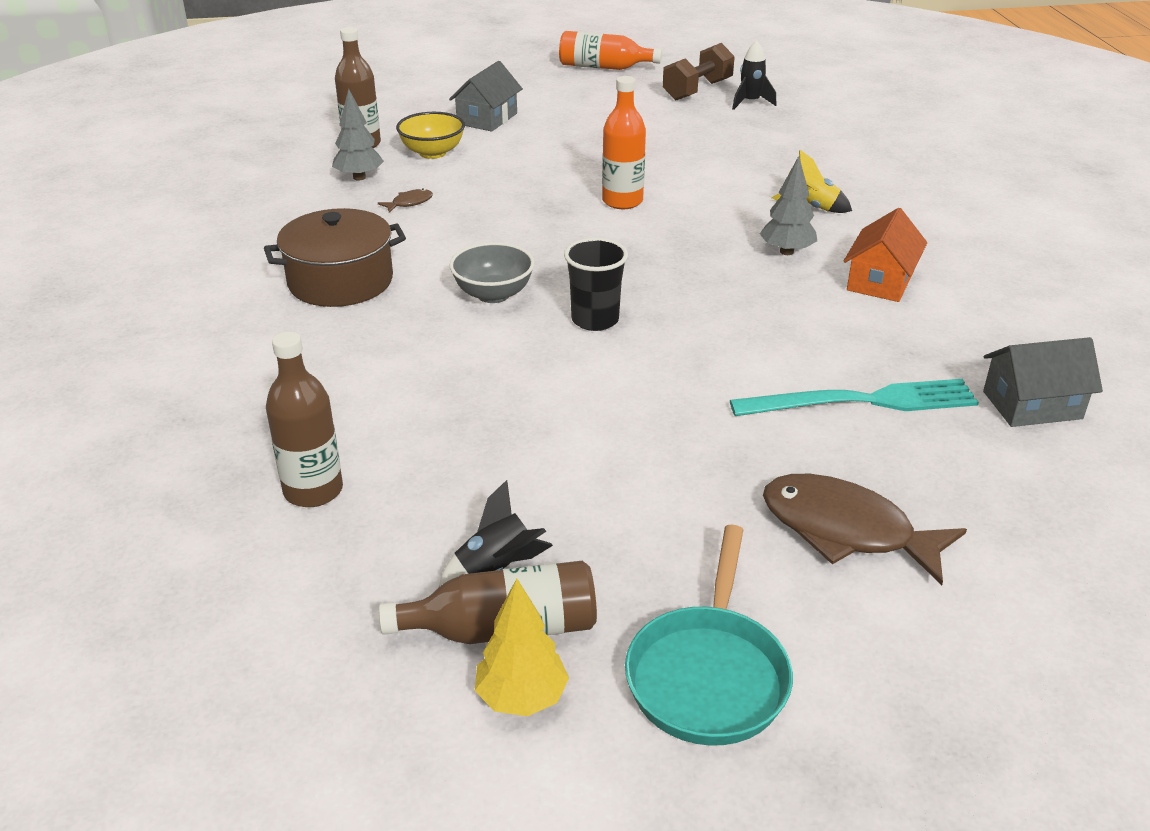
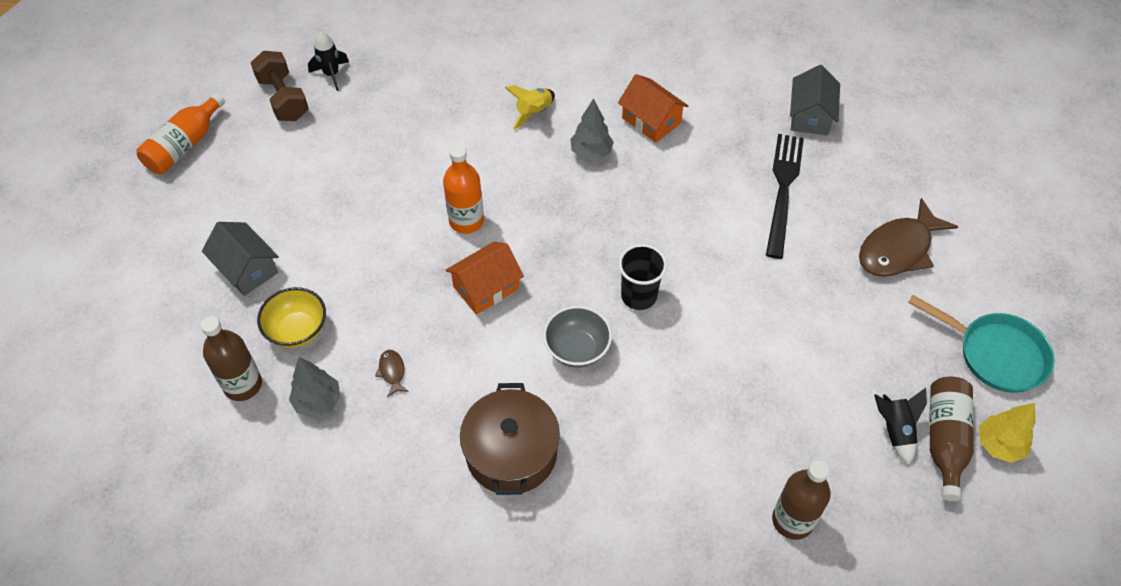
camera: 70 degrees left, 20 degrees up
turquoise fork [730,379,979,416] -> black fork [766,134,804,259]
none -> orange house [446,242,524,315]

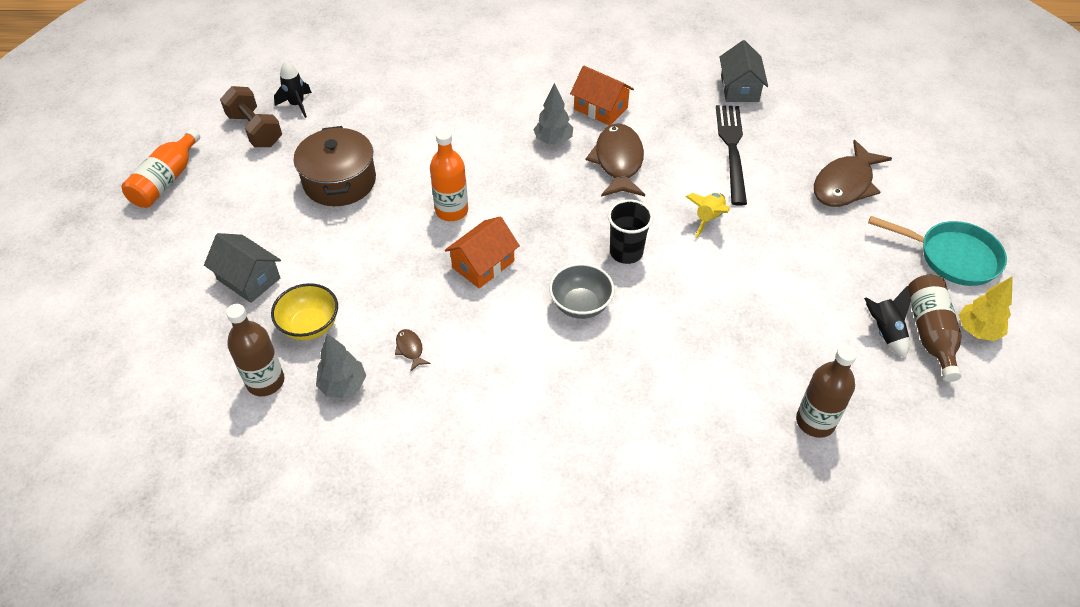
camera: 10 degrees left, 5 degrees down
brown pot [460,383,560,495] -> brown pot moved to [294,126,376,206]
yellow rocket [505,85,555,130] -> yellow rocket moved to [686,193,730,238]
none -> brown fish [586,123,645,197]

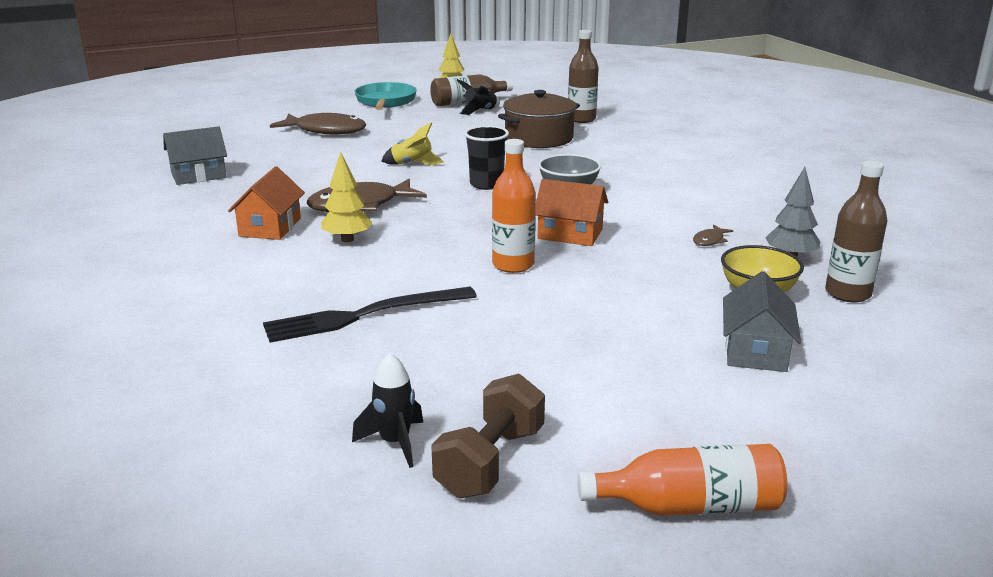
camera: 115 degrees left, 25 degrees down
brown pot [294,126,376,206] -> brown pot moved to [498,90,580,148]
grey tree [533,83,573,144] -> yellow tree [321,151,373,242]
black fork [716,105,747,206] -> black fork moved to [263,287,477,343]

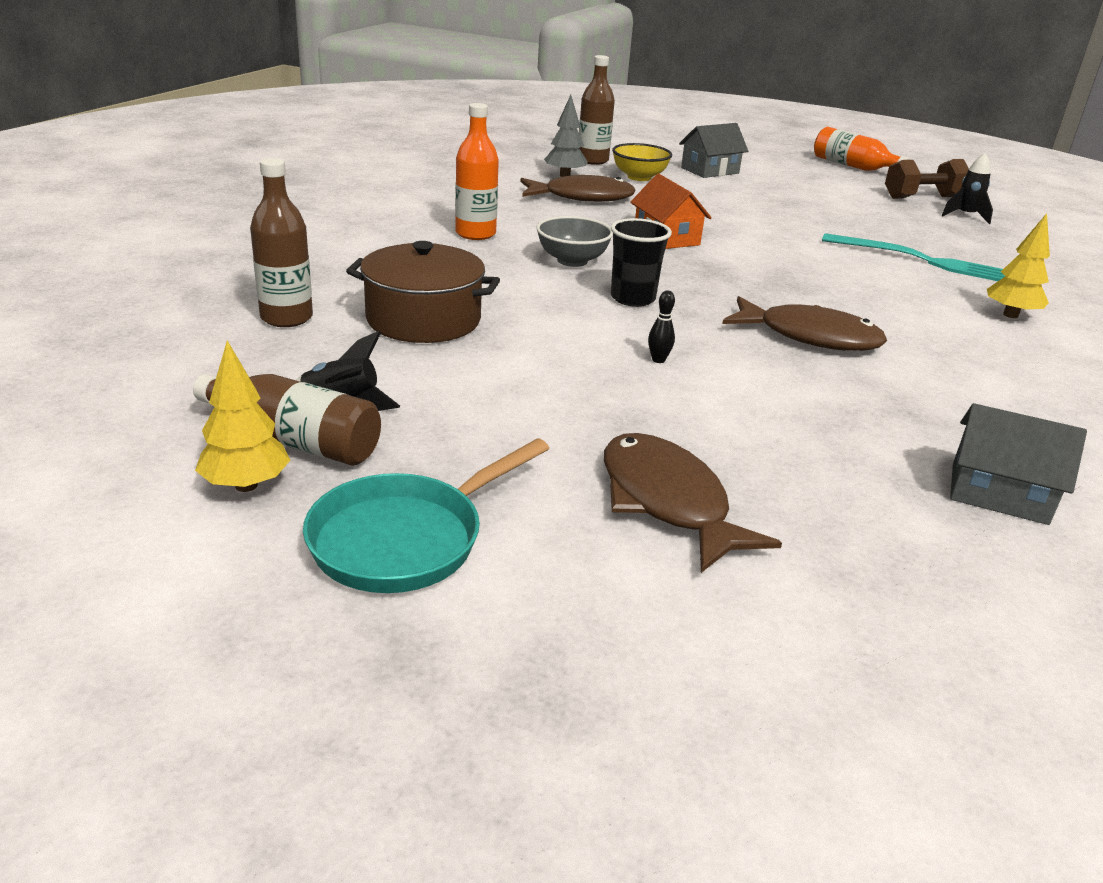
camera: 135 degrees left, 5 degrees up
orange house [228,166,305,240] -> none
black fork [263,287,477,343] -> turquoise fork [822,233,1005,281]
yellow tree [321,151,373,242] -> yellow tree moved to [987,213,1050,318]
yellow rocket [381,122,444,165] -> black bowling pin [648,291,675,363]
orange bottle [492,139,536,273] -> orange bottle moved to [455,103,499,240]
brown fish [693,225,733,246] -> brown fish [520,175,636,202], size x2.36

